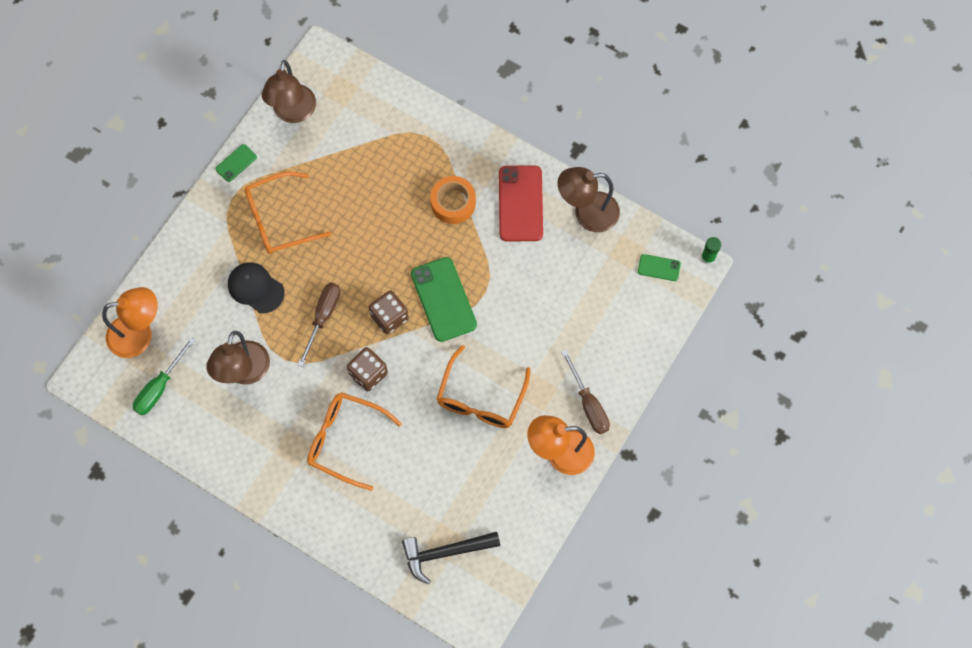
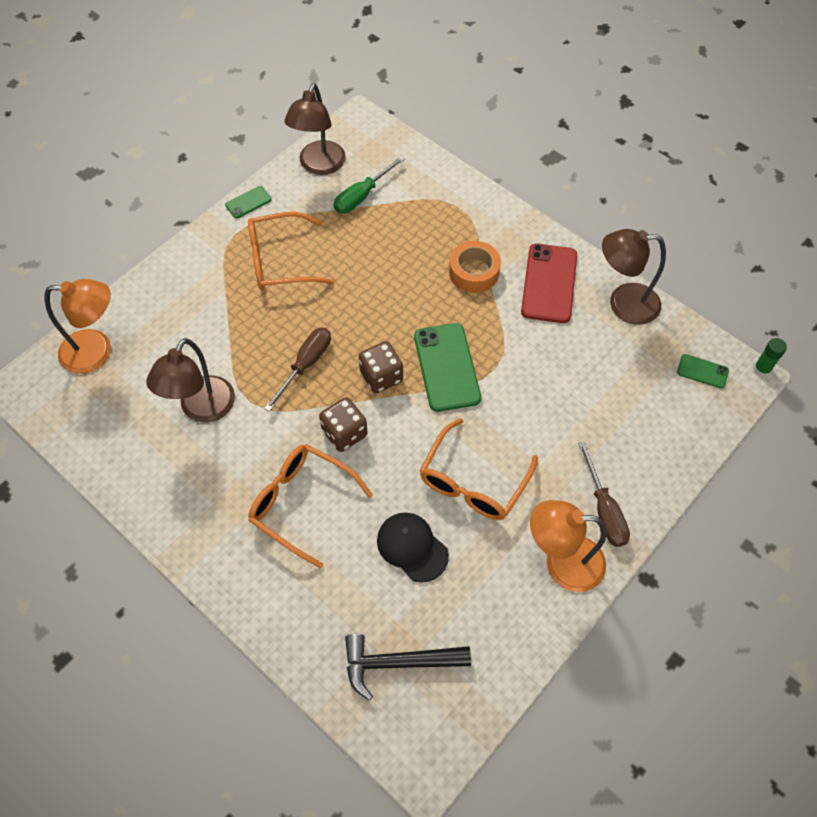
camera: 10 degrees right, 10 degrees down
green screwdriver [133,337,195,415] -> green screwdriver moved to [333,156,405,214]
black cap [228,262,284,313] -> black cap moved to [377,513,449,583]

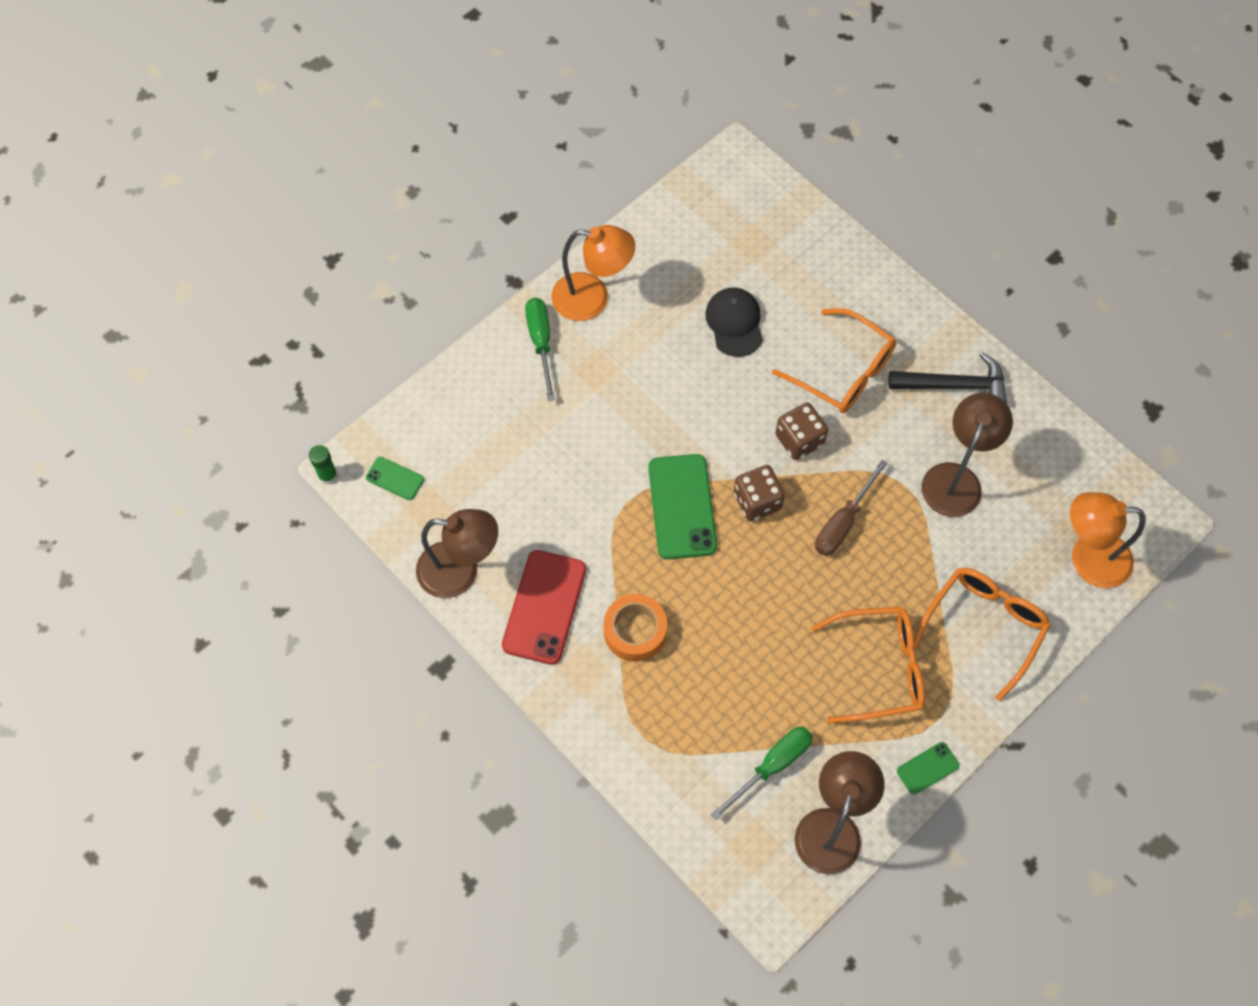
camera: 175 degrees left, 5 degrees up
black hammer [345,634,471,701] -> black hammer moved to [888,352,1007,404]
black cap [377,513,449,583] -> black cap turned 150 degrees counterclockwise [705,288,763,357]
orange glasses [420,418,538,520] -> orange glasses moved to [914,568,1051,701]
brown screwdriver [578,441,630,547] -> green screwdriver [525,298,555,401]

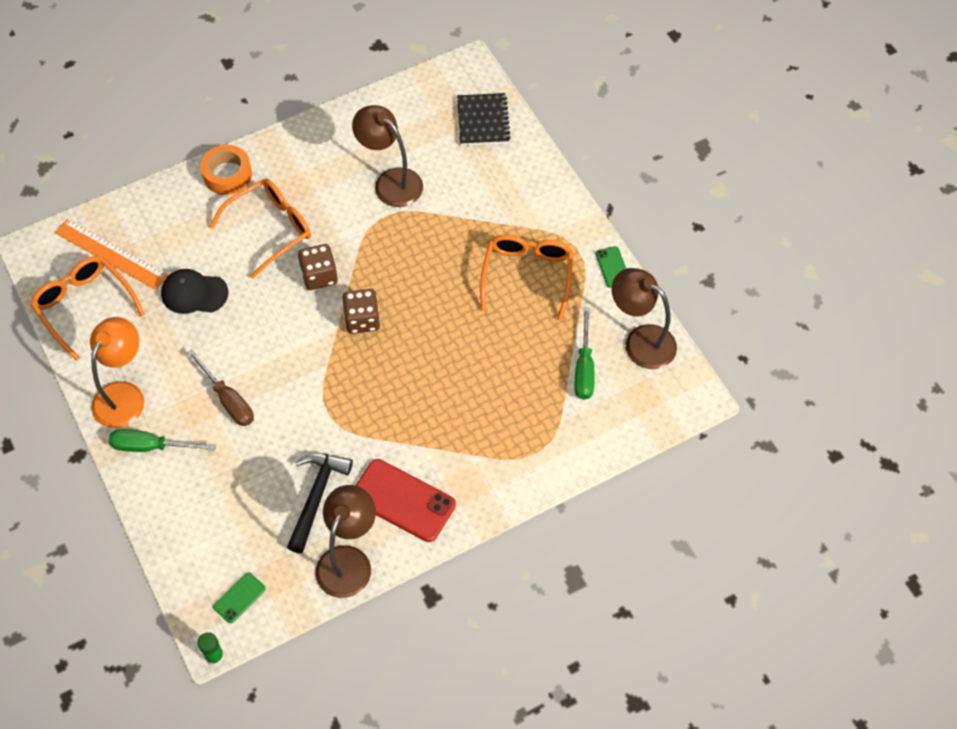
camera: 75 degrees left, 5 degrees down
orange tape [603,594,667,662] -> orange tape moved to [201,145,252,195]
green phone [648,454,717,559] -> none
green screwdriver [711,727,813,820] -> green screwdriver turned 150 degrees counterclockwise [574,307,595,400]
brown screwdriver [815,460,888,556] -> brown screwdriver moved to [187,349,254,426]
black hammer [888,352,1007,404] -> black hammer moved to [287,453,353,553]
orange glasses [914,568,1051,701] -> orange glasses moved to [30,256,145,361]
orange lamp [1070,492,1146,588] -> black notebook [457,93,511,145]
none -> orange ruler [55,219,168,290]

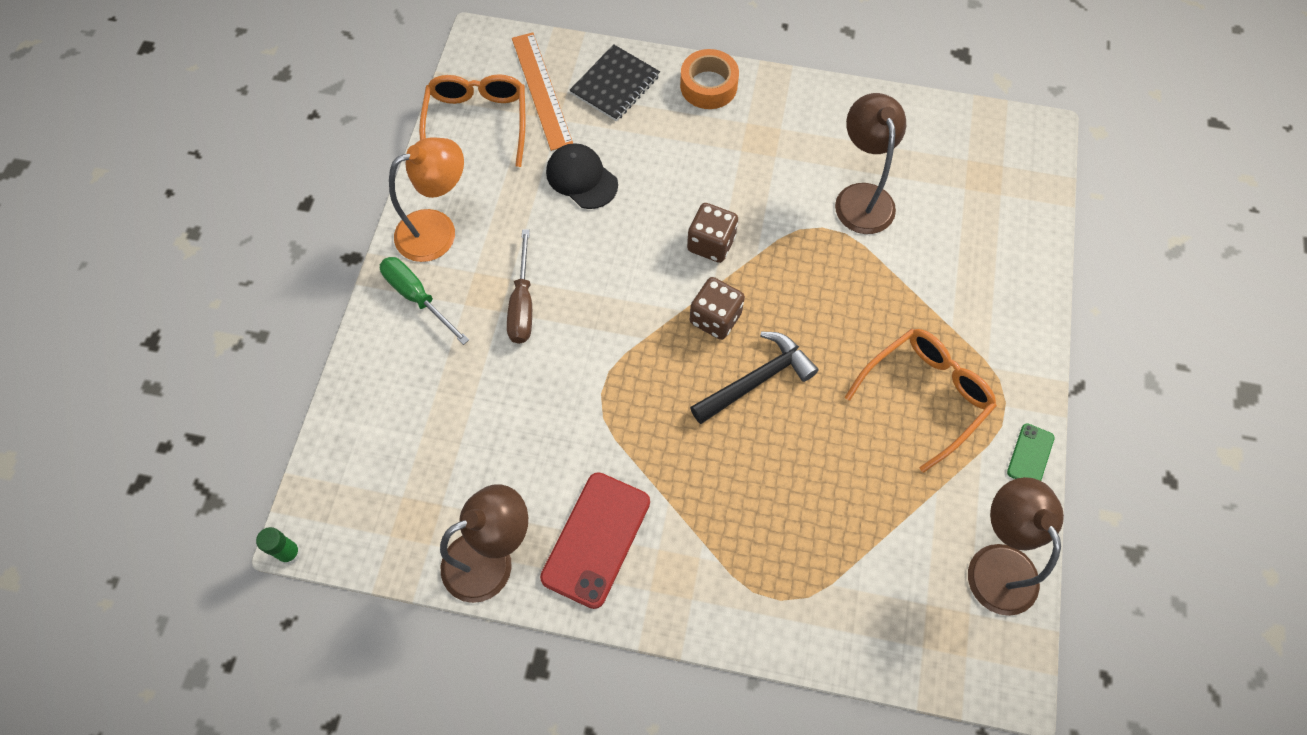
camera: 40 degrees right, 5 degrees up
orange glasses [209,179,311,279] -> none
green phone [213,572,266,623] -> none
black hammer [287,453,353,553] -> black hammer moved to [690,332,819,424]
red phone [355,459,456,542] -> red phone turned 45 degrees clockwise [540,472,650,609]
black notebook [457,93,511,145] -> black notebook moved to [569,44,660,121]
green screwdriver [574,307,595,400] -> none

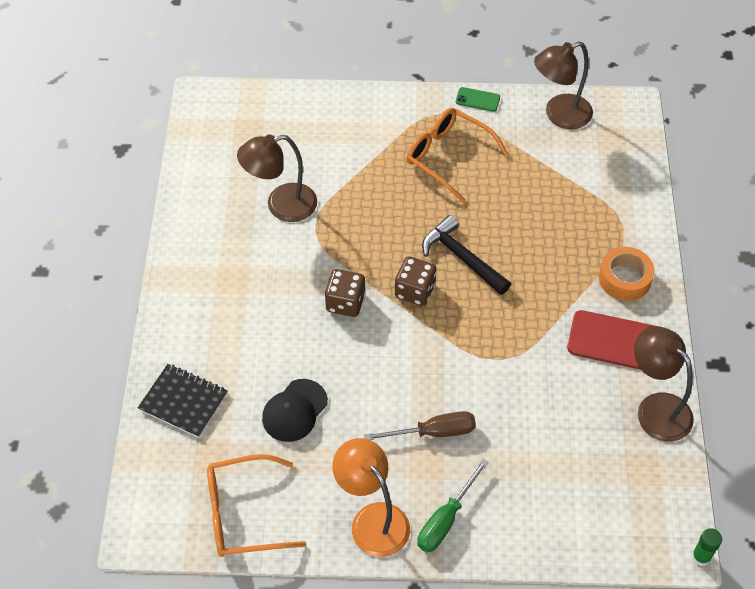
camera: 100 degrees left, 10 degrees down
orange ruler [512,32,573,151] -> none
orange tape [680,49,739,109] -> orange tape moved to [599,247,655,301]

